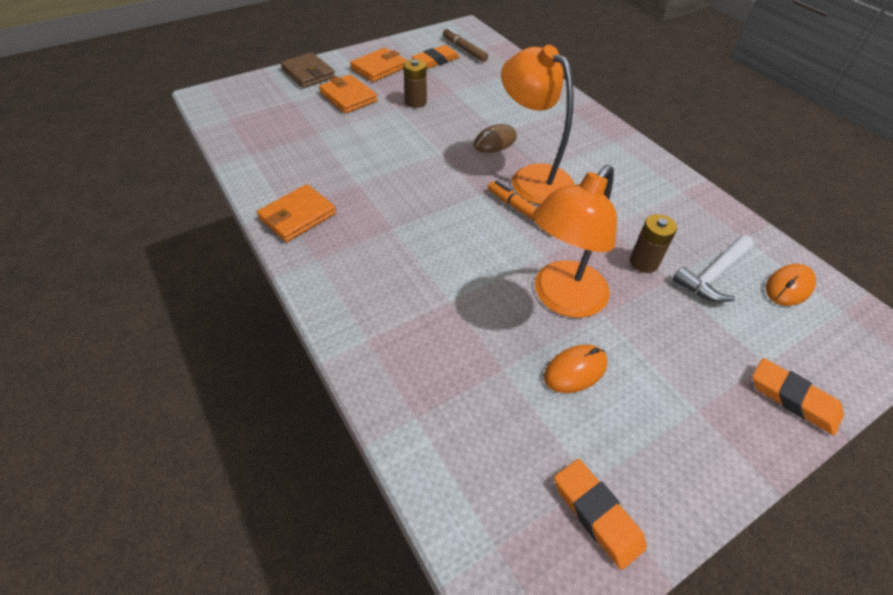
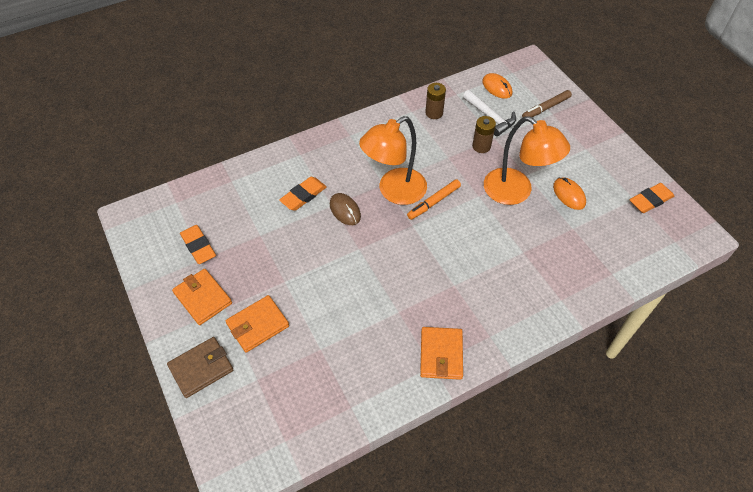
camera: 85 degrees left, 5 degrees up
orange wallet [257,184,336,242] -> orange wallet turned 45 degrees clockwise [420,327,463,380]
brown battery [403,59,427,108] -> brown battery moved to [425,83,446,119]
brown marker [443,28,488,62] -> brown marker moved to [522,90,572,117]
orange eraser [752,358,844,435] -> orange eraser moved to [279,177,327,211]

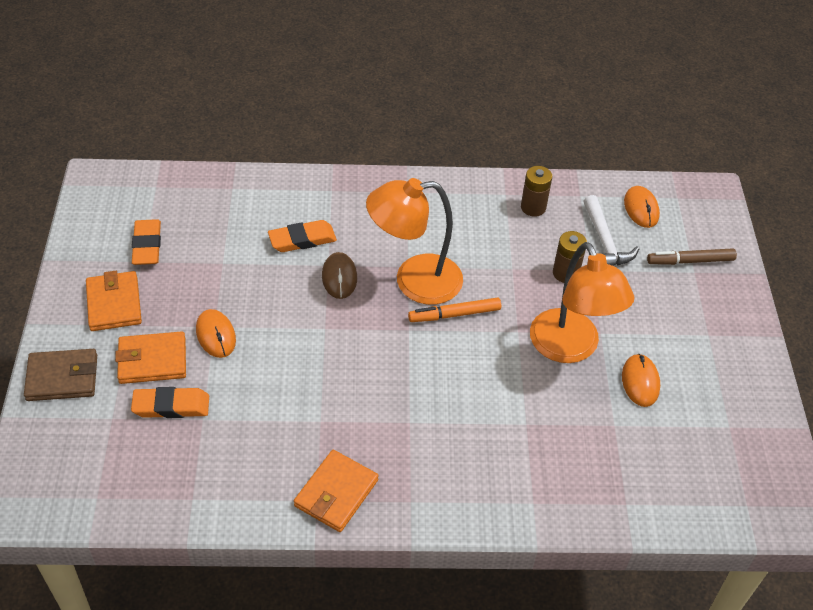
camera: 25 degrees right, 5 degrees down
orange eraser [630,183,675,213] -> orange eraser moved to [131,387,209,418]
none -> orange mouse [196,309,236,358]

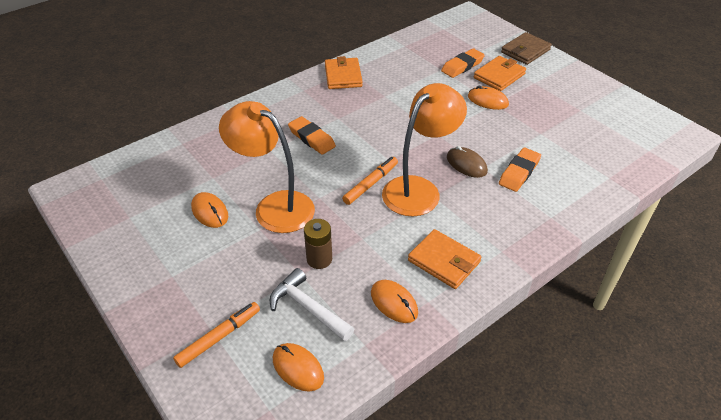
camera: 145 degrees right, 5 degrees down
orange wallet [86,271,142,331] -> orange wallet moved to [408,229,481,289]
orange eraser [132,219,161,265] -> orange eraser moved to [288,116,336,155]
brown battery [521,166,552,217] -> orange mouse [371,280,418,323]
brown marker [647,248,737,265] -> orange marker [173,302,260,368]

